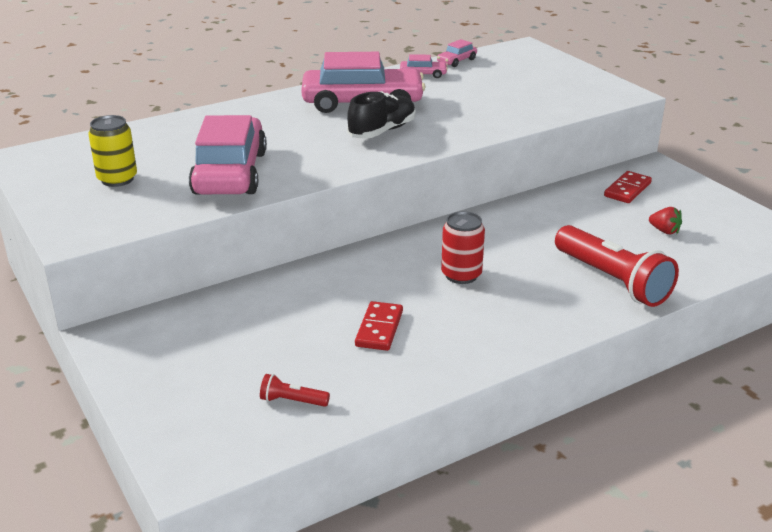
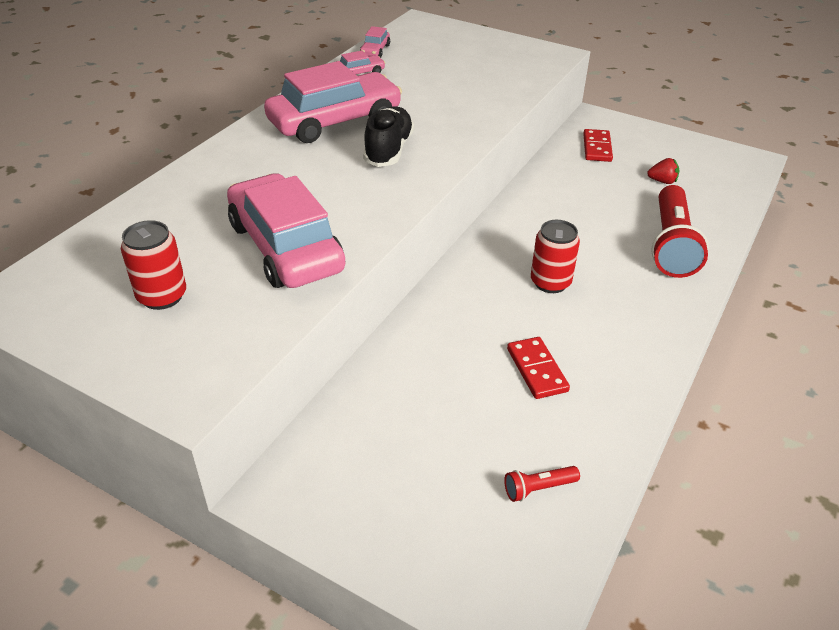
camera: 30 degrees left, 10 degrees up
yellow can [88,115,137,187] -> red can [121,220,186,310]
red flashlight [555,225,679,307] -> red flashlight turned 75 degrees clockwise [651,185,709,278]

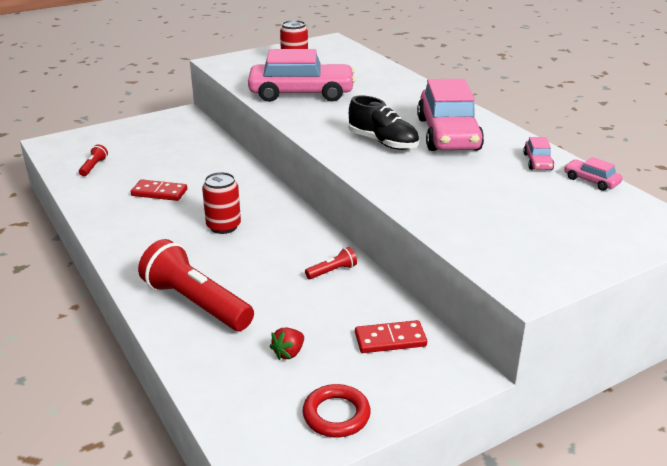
camera: 120 degrees right, 10 degrees down
red domino [583,129,613,162] -> red domino turned 45 degrees counterclockwise [355,320,427,353]
none -> red ring [303,384,371,437]
none -> red flashlight [305,247,357,279]

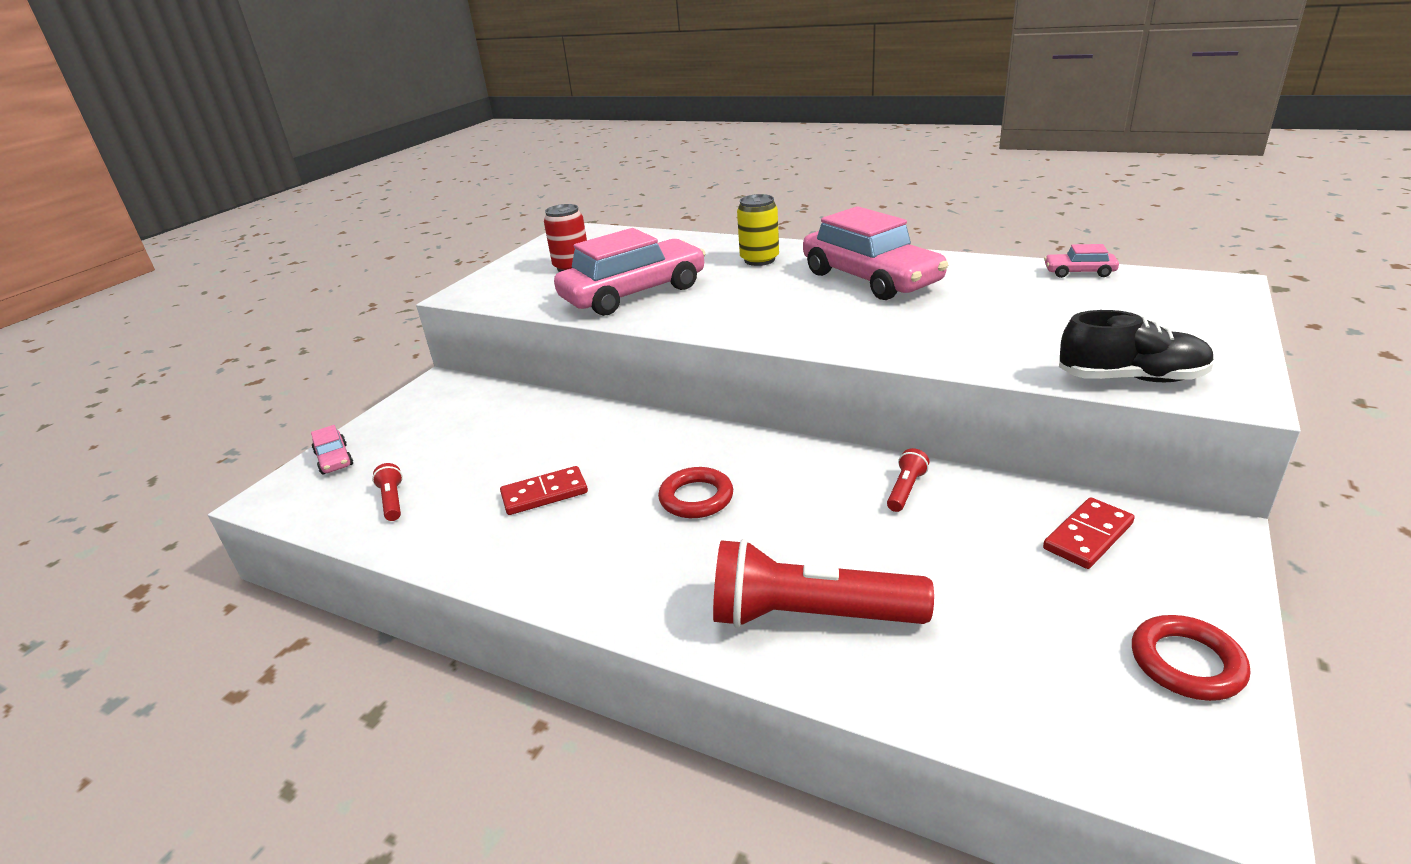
camera: 30 degrees left, 0 degrees up
red can [202,172,241,234] -> red ring [658,467,733,518]
red strawberry [270,328,304,360] -> none
black shoe [349,95,419,150] -> black shoe moved to [1059,310,1214,382]
pink car [523,137,554,170] -> pink car moved to [311,425,353,474]
none -> yellow can [737,194,779,266]

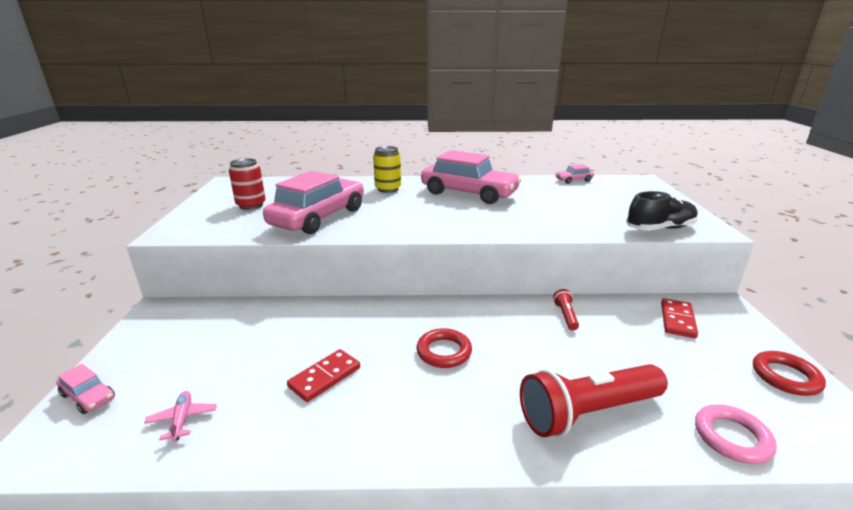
camera: 30 degrees left, 5 degrees down
red flashlight [372,463,403,521] -> pink plane [144,391,217,441]
none -> pink ring [695,404,777,464]

